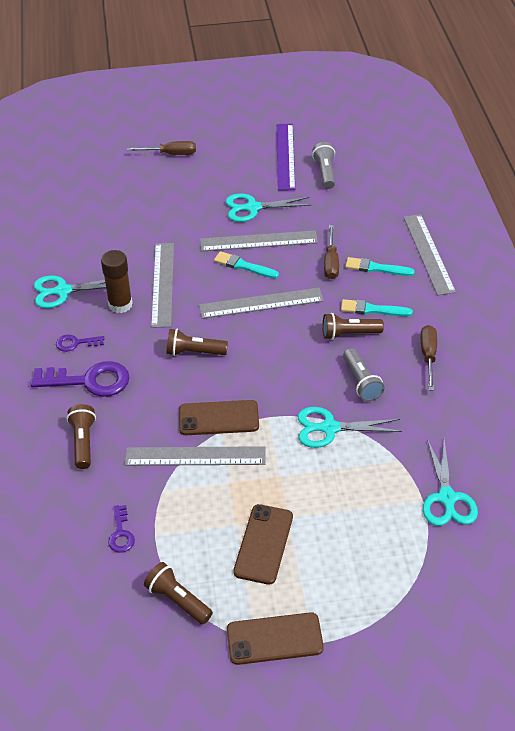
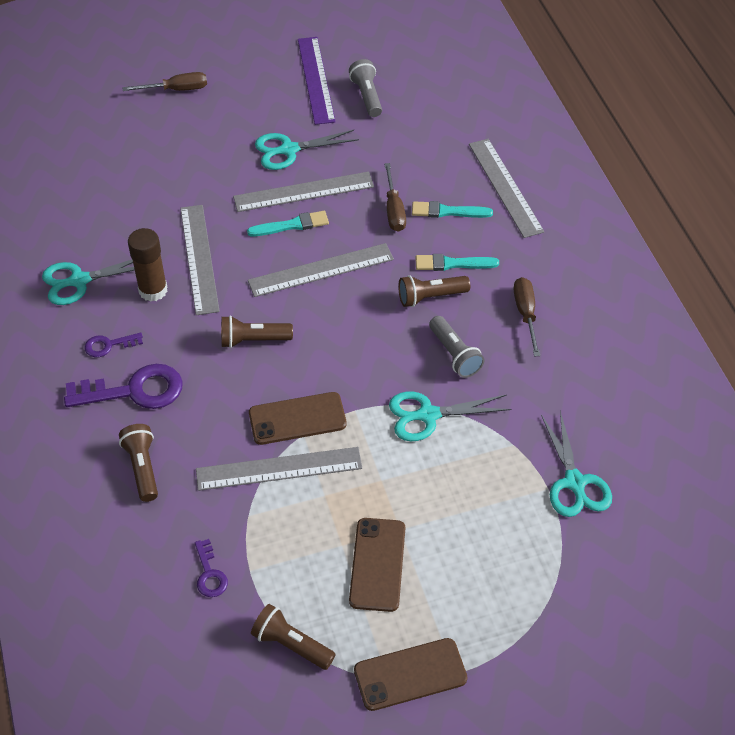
camera: 10 degrees left, 5 degrees up
turquoise brush [214,251,279,279] -> turquoise brush turned 150 degrees clockwise [247,211,329,236]

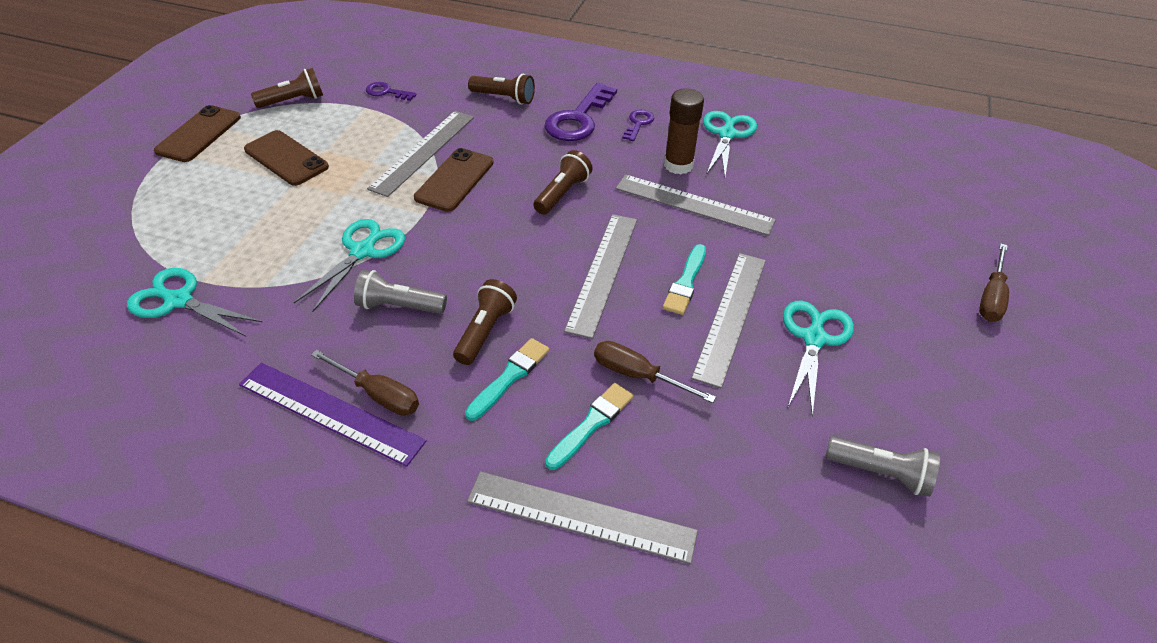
camera: 125 degrees right, 5 degrees down
purple ruler [298,37,336,125] -> purple ruler moved to [239,363,427,467]

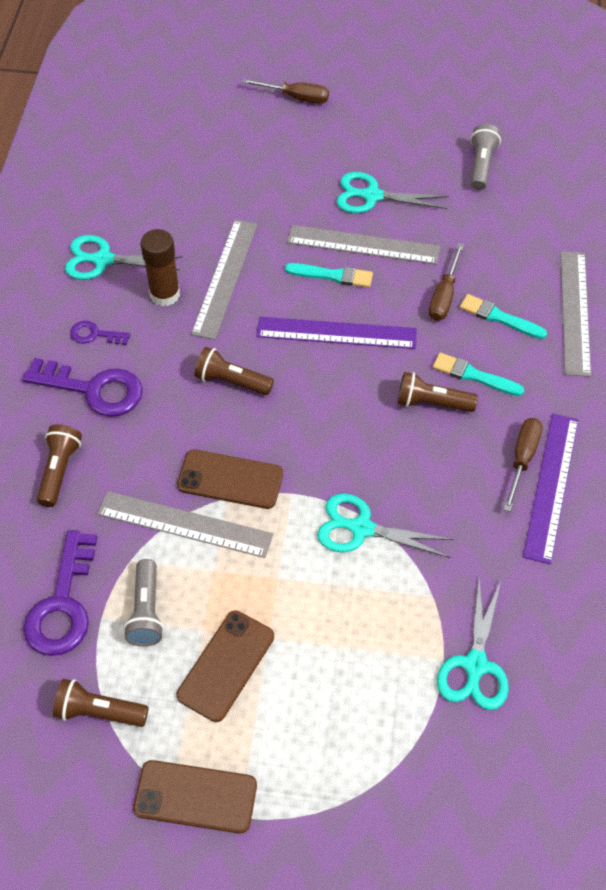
camera: 100 degrees left, 10 degrees up
brown flashlight [251,68,323,108] -> brown flashlight turned 45 degrees counterclockwise [53,679,149,727]
grey flashlight [354,270,447,314] -> grey flashlight moved to [124,559,164,646]
purple key [366,82,416,101] -> purple key [23,530,97,656], size x1.96
grey ruler [564,214,637,339] -> purple ruler [256,317,417,349]

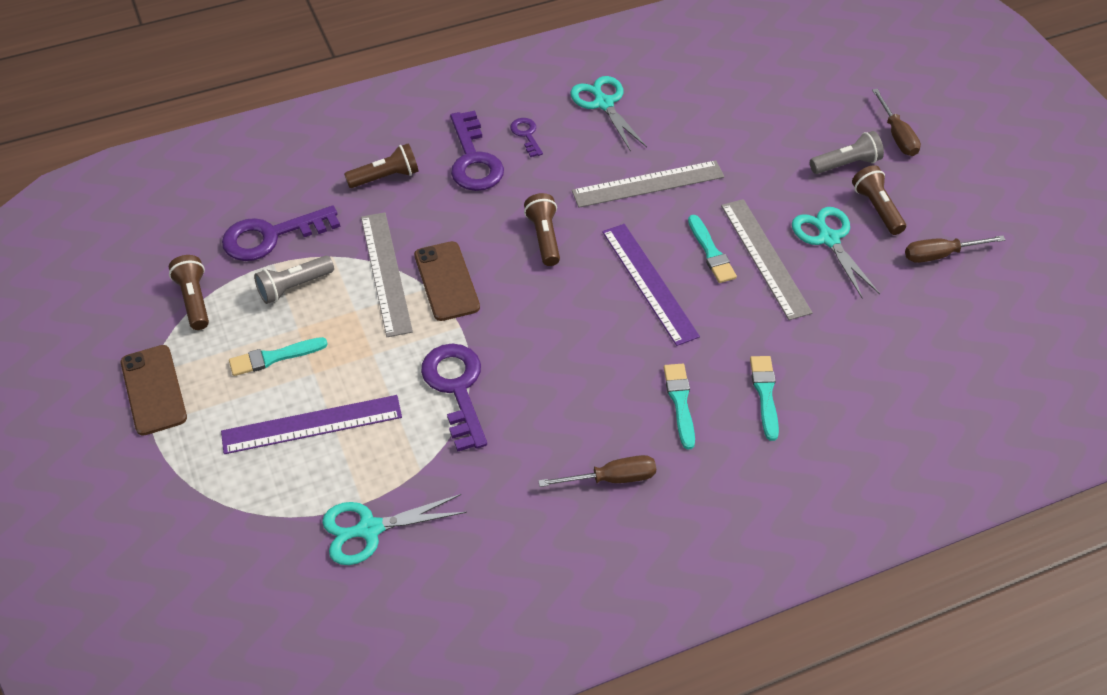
camera: 60 degrees right, 5 degrees down
brown glue stick [141,229,180,306] -> none
brown phone [176,610,274,722] -> turquoise brush [229,337,328,376]
turquoise scissors [317,493,454,558] -> purple key [421,343,487,452]
brown flashlight [397,372,478,412] -> brown flashlight moved to [852,165,906,235]
brown screwdriver [429,243,464,321] -> brown screwdriver moved to [905,235,1006,263]
grey flashlight [471,124,501,190] -> grey flashlight moved to [810,131,884,174]
purple ruler [523,413,578,564] -> purple ruler moved to [221,395,402,454]
grey ruler [560,251,591,377] -> none

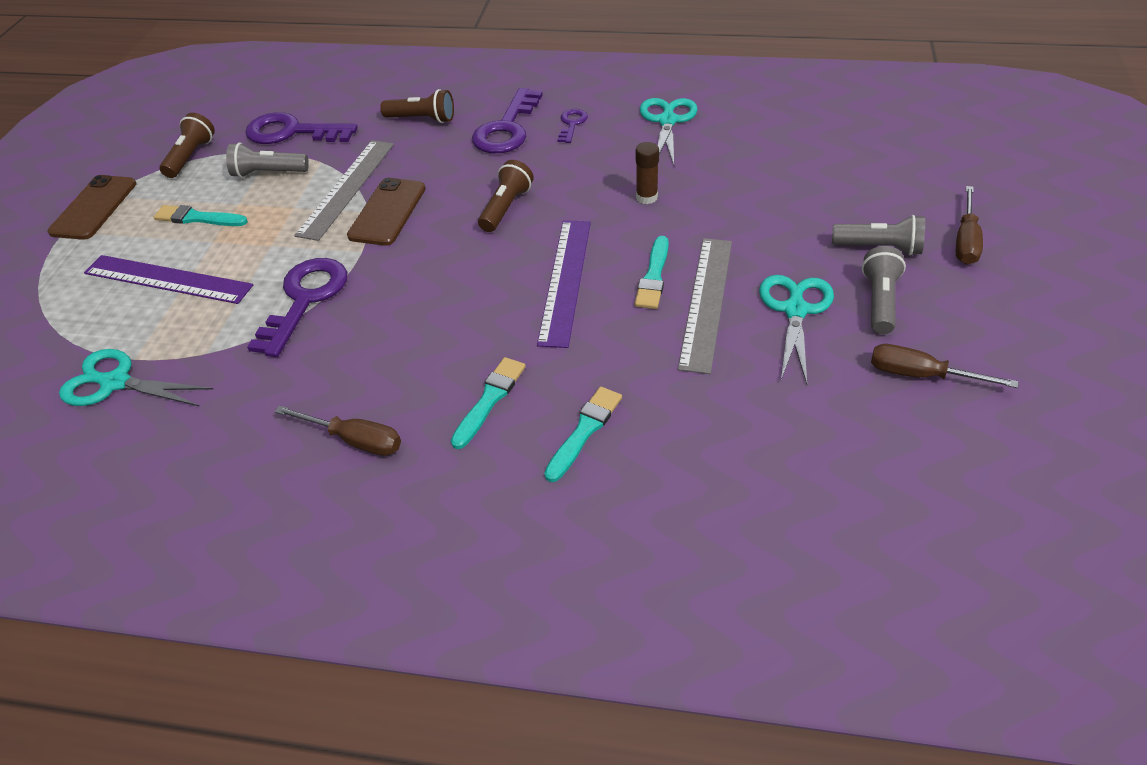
camera: 35 degrees right, 5 degrees down
grey ruler [572,160,724,208] -> brown glue stick [636,142,659,204]
brown flashlight [852,165,906,235] -> grey flashlight [862,246,906,334]

